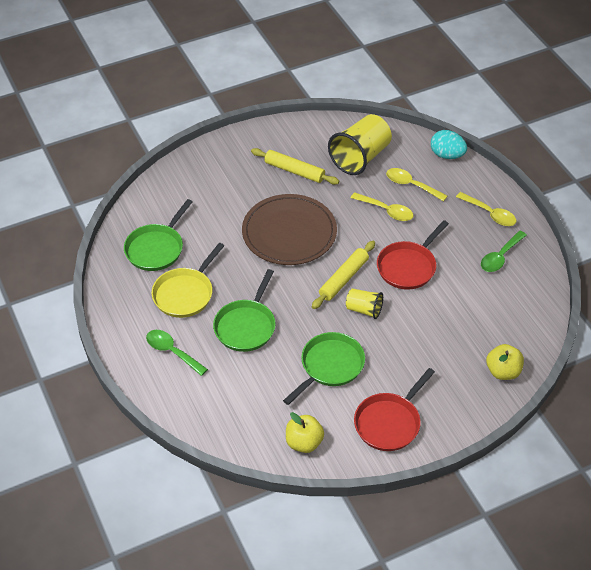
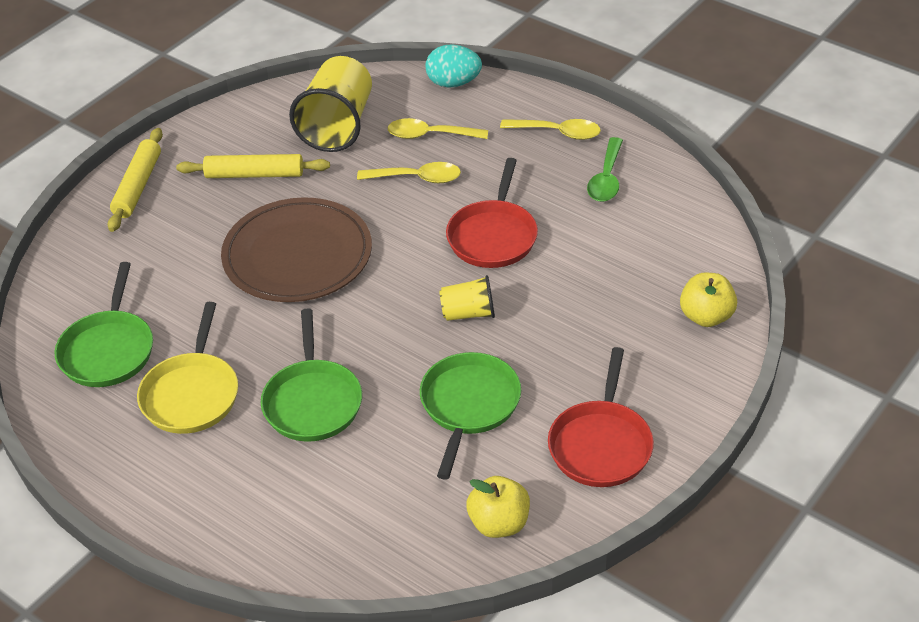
camera: 25 degrees left, 5 degrees down
green spoon [146,330,208,376] -> none
yellow rolling pin [312,241,375,309] -> yellow rolling pin moved to [108,128,163,232]

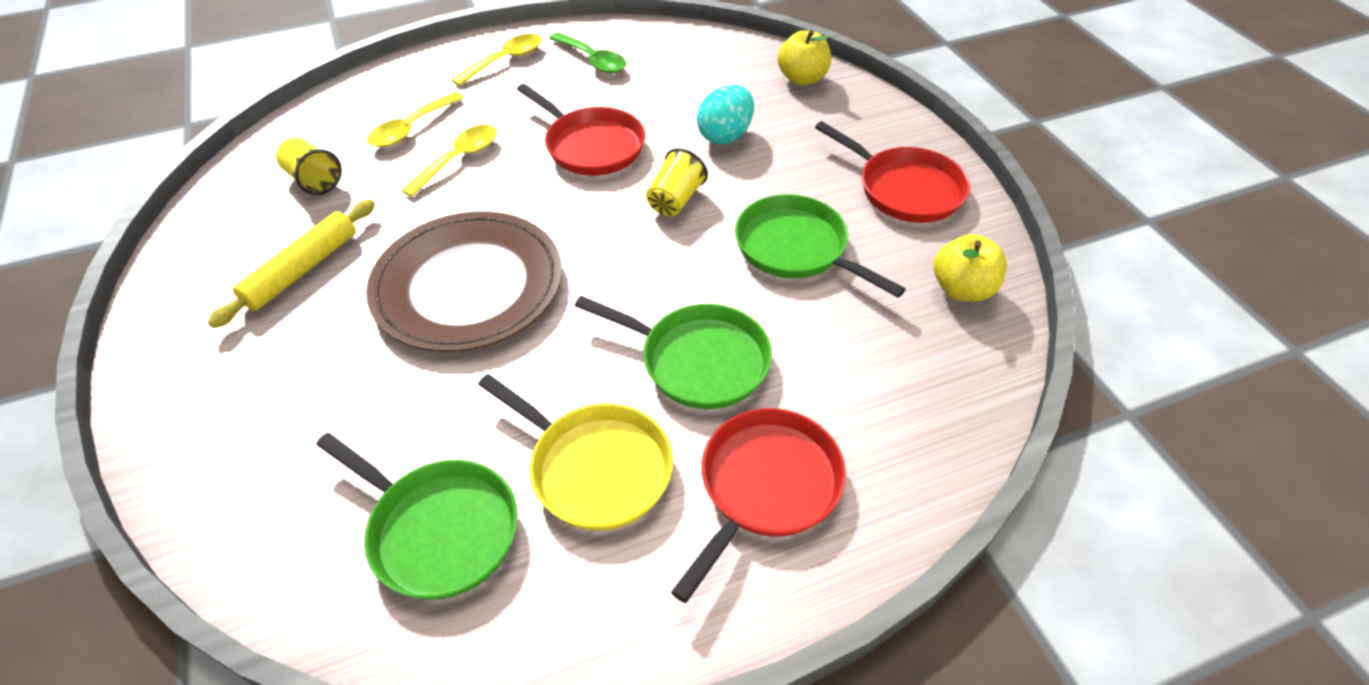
camera: 60 degrees left, 5 degrees up
yellow rolling pin [108,128,163,232] -> none
yellow cup [289,56,372,152] -> yellow cup [276,138,342,195], size x0.53
turquoise egg [426,44,482,88] -> turquoise egg moved to [697,85,754,144]
none -> red pan [671,408,846,603]

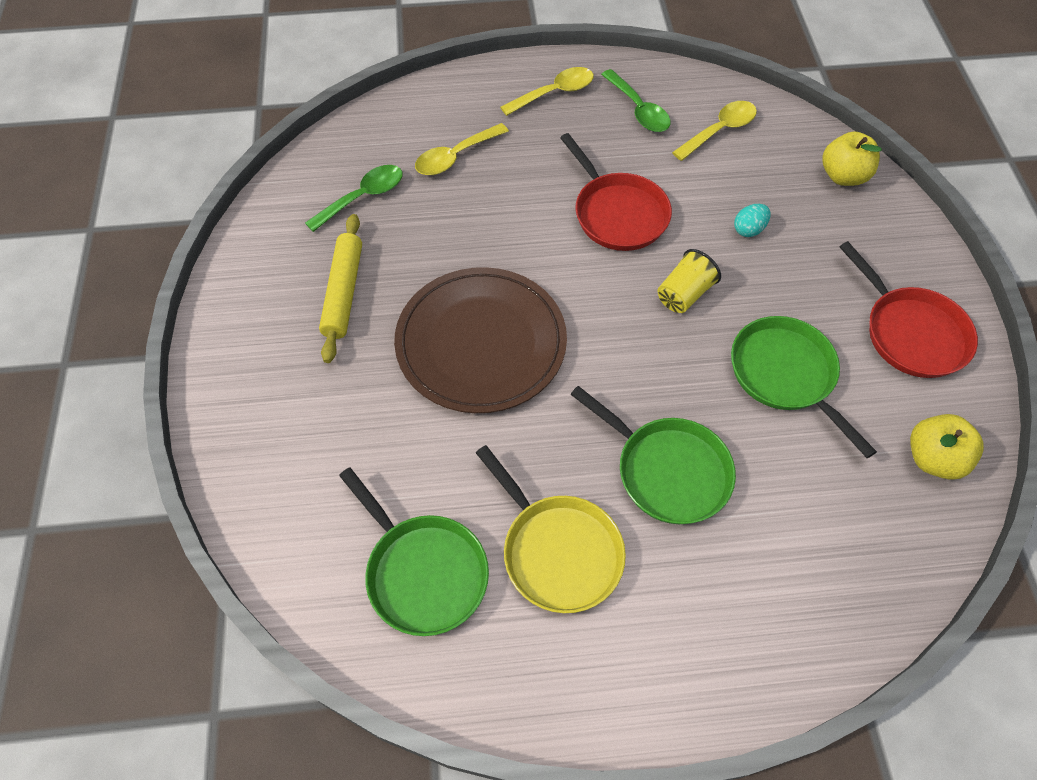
camera: 15 degrees right, 10 degrees up
yellow rolling pin [208,199,375,328] -> yellow rolling pin turned 45 degrees counterclockwise [319,214,362,363]
yellow cup [276,138,342,195] -> green spoon [305,165,403,232]
yellow spoon [401,125,497,197] -> yellow spoon moved to [672,101,757,161]
red pan [671,408,846,603] -> none
turquoise egg [697,85,754,144] -> turquoise egg [734,204,771,237], size x0.60

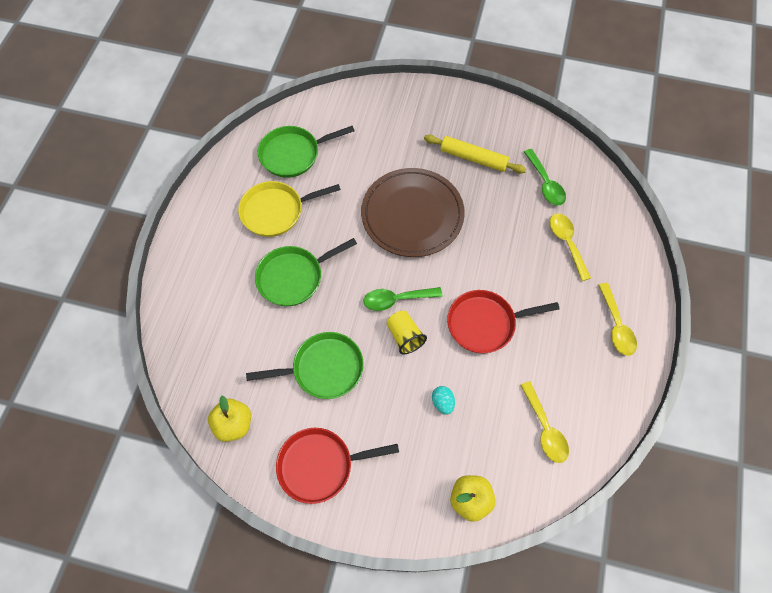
camera: 110 degrees right, 5 degrees up
green spoon [601,69,671,132] -> green spoon moved to [363,287,442,311]

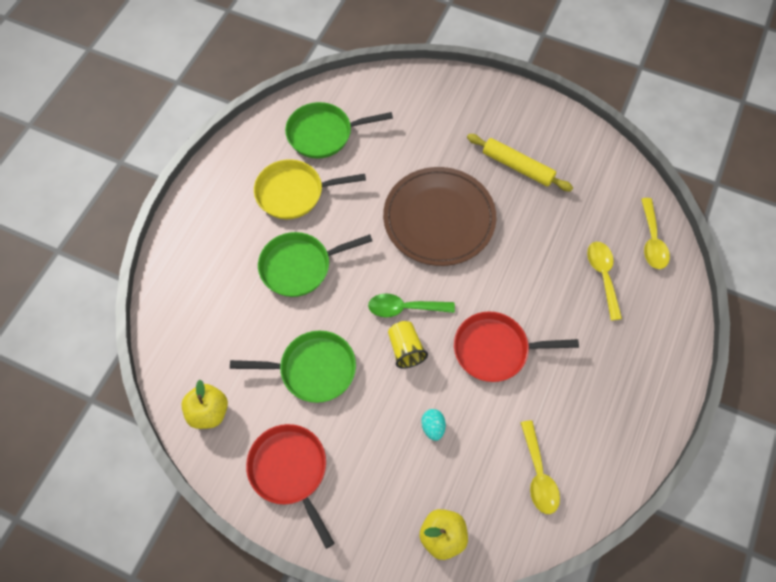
camera: 10 degrees right, 0 degrees up
red pan [276,428,399,504] -> red pan turned 60 degrees clockwise [246,424,335,549]
green spoon [524,149,566,206] -> none
yellow spoon [598,283,637,356] -> yellow spoon moved to [641,198,670,269]

